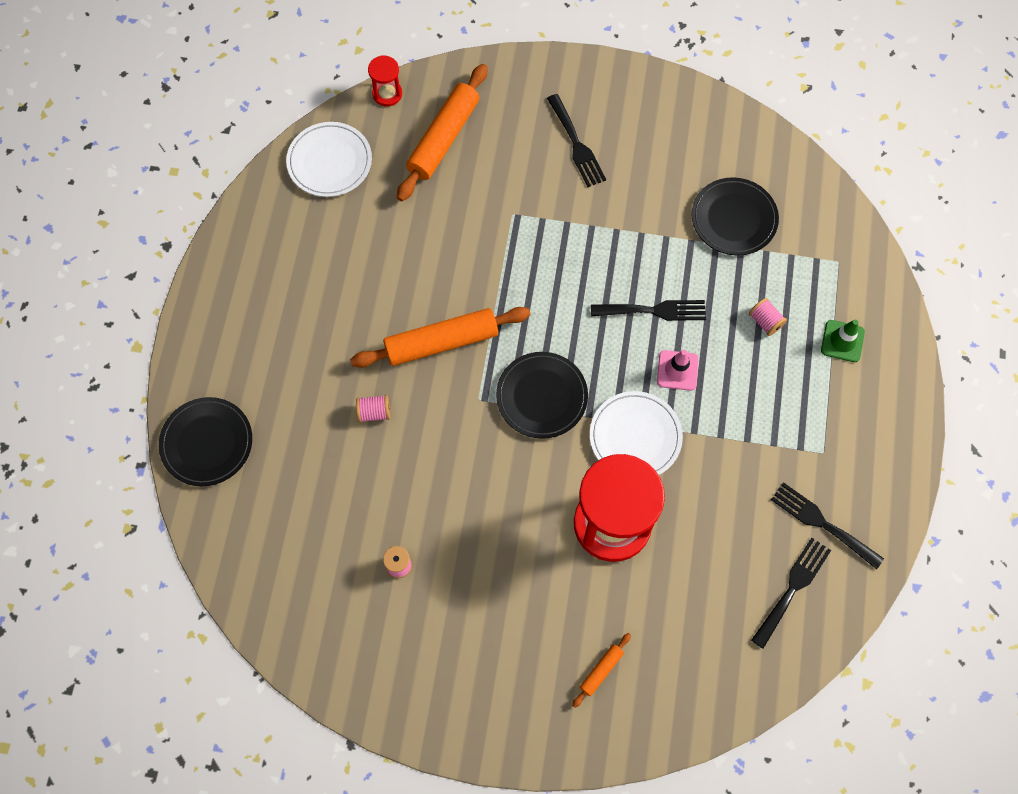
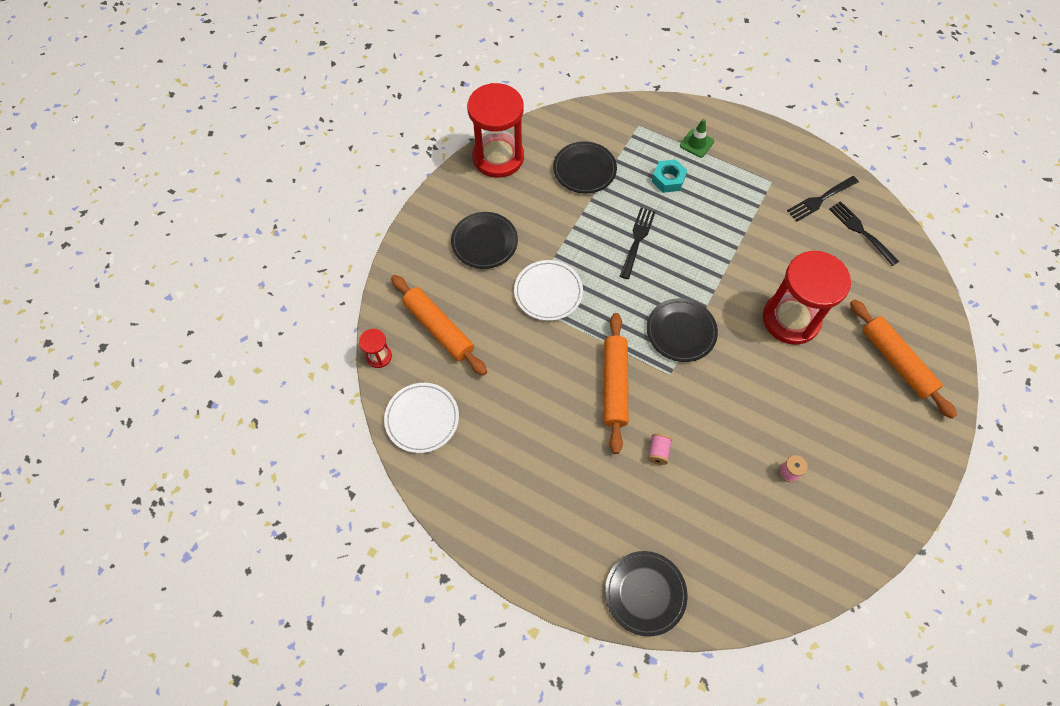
camera: 70 degrees left, 5 degrees down
black fork [547,94,606,187] -> black plate [451,212,518,269]
orange rolling pin [572,633,631,708] -> orange rolling pin [850,299,957,419], size x2.21
white plate [590,391,683,475] -> white plate moved to [514,260,583,321]
pink traffic cone [657,350,699,391] -> none
pink spool [749,298,787,336] -> turquoise nut [652,159,687,193]
none -> red hourglass [467,83,524,178]

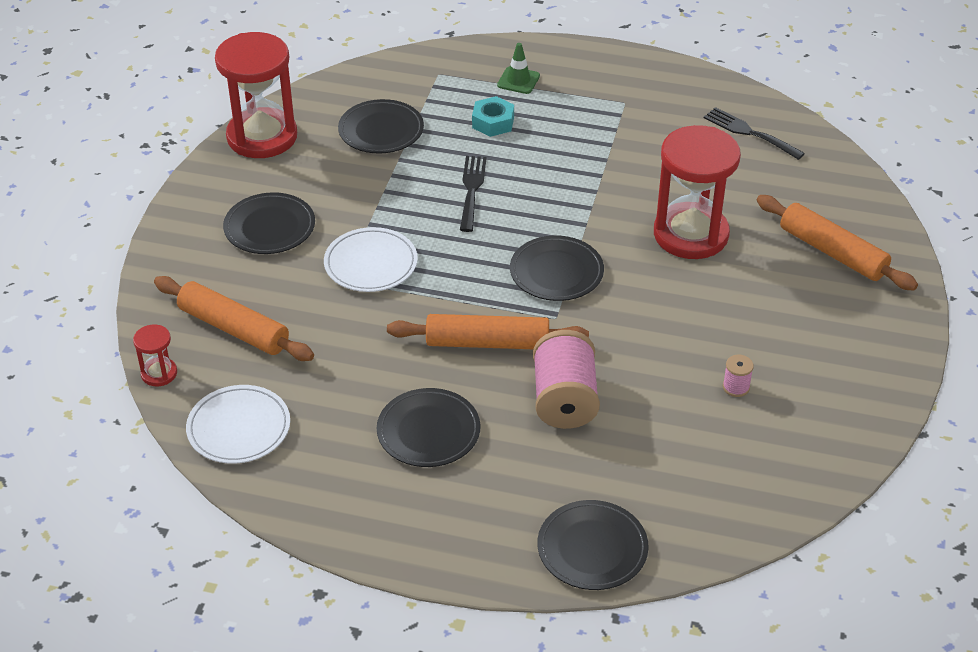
camera: 15 degrees left, 20 degrees down
orange rolling pin [604,313,628,454] -> orange rolling pin turned 75 degrees counterclockwise [387,314,589,349]
pink spool [647,433,672,465] -> pink spool [533,330,600,429], size x2.28
black fork [787,176,859,222] -> none
none -> black plate [377,388,480,467]

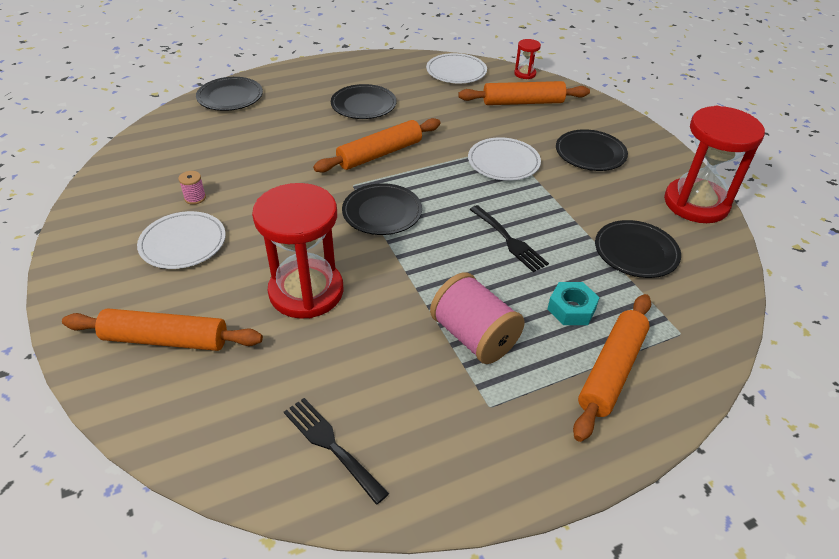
camera: 140 degrees right, 0 degrees up
green traffic cone [497,43,540,94] -> orange rolling pin [573,294,651,442]
pink spool [533,330,600,429] -> pink spool moved to [430,272,525,364]
black fork [704,107,805,160] -> black fork turned 135 degrees counterclockwise [284,398,389,505]
none -> white plate [137,211,226,269]

